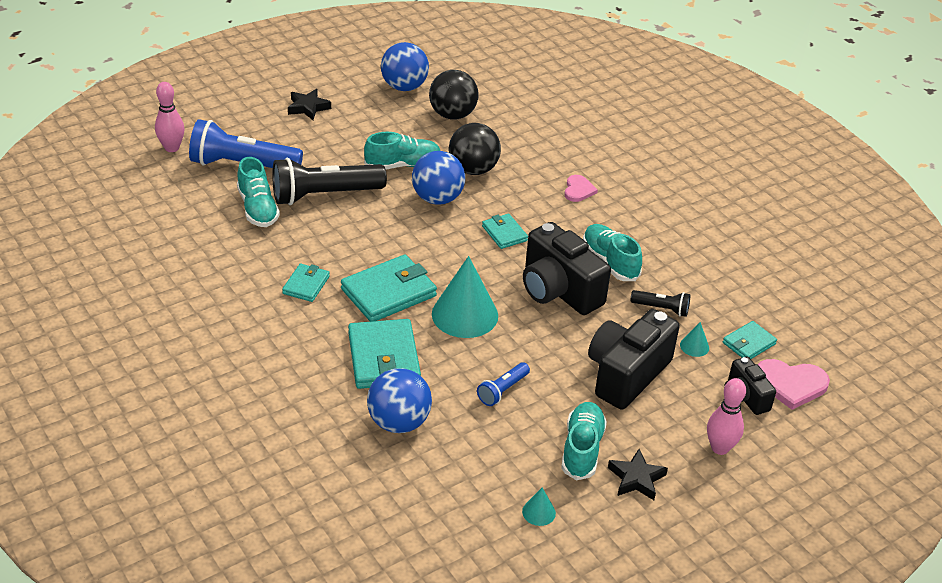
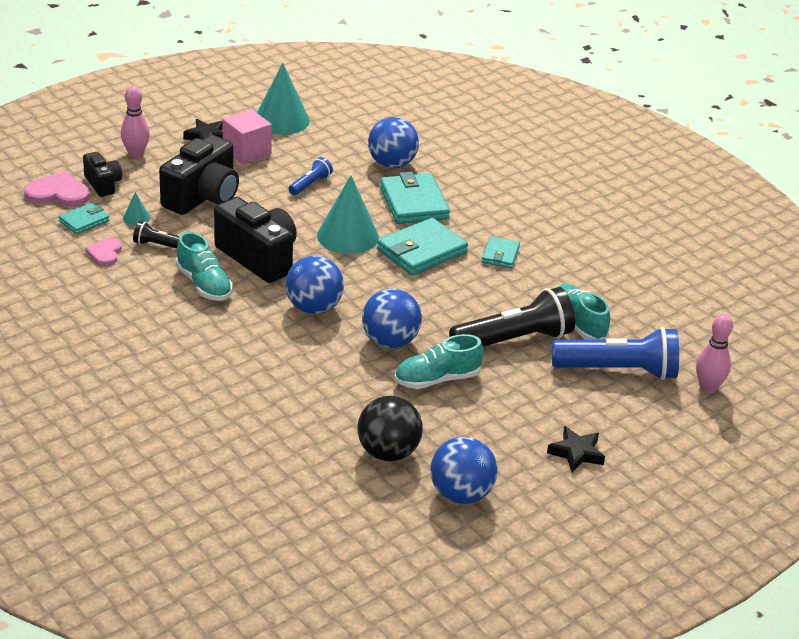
camera: 175 degrees right, 5 degrees down
black ball [449,123,501,175] -> none
turquoise wallet [482,214,528,249] -> blue ball [285,256,344,314]
turquoise cone [522,488,556,526] -> turquoise cone [257,63,310,135], size x2.31
turquoise shoe [561,402,607,480] -> pink cube [223,109,272,164]
pink heart [564,175,598,202] -> pink heart moved to [85,238,122,266]

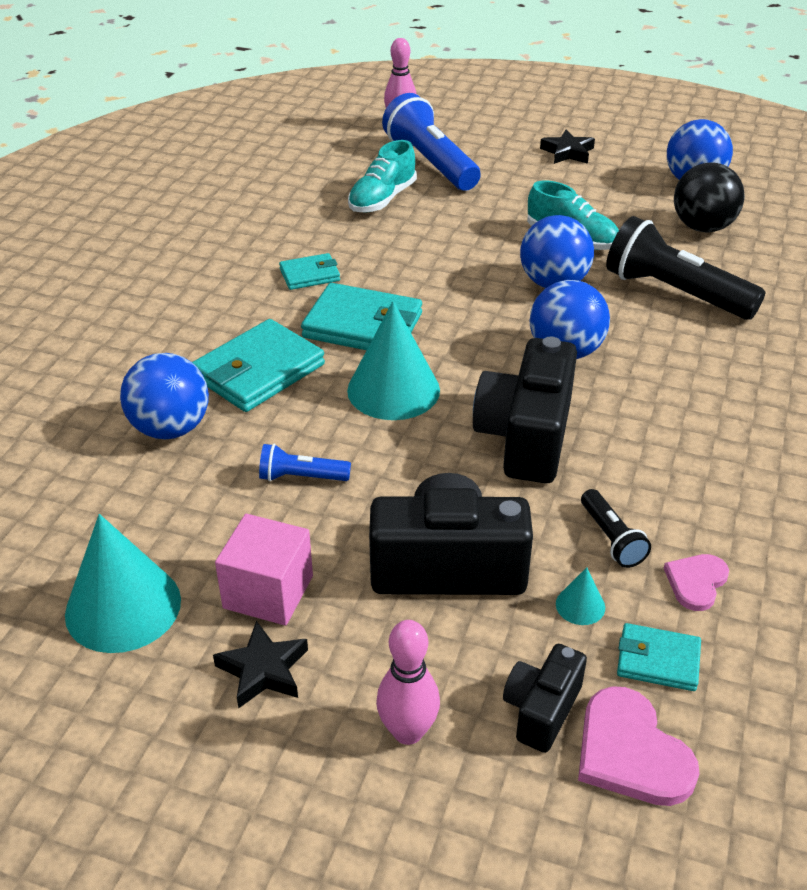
camera: 120 degrees left, 5 degrees up
pink heart [85,238,122,266] -> pink heart turned 150 degrees clockwise [664,554,729,611]
turquoise shoe [176,232,233,301] -> none
black flashlight [449,287,575,346] -> black flashlight moved to [606,216,765,320]

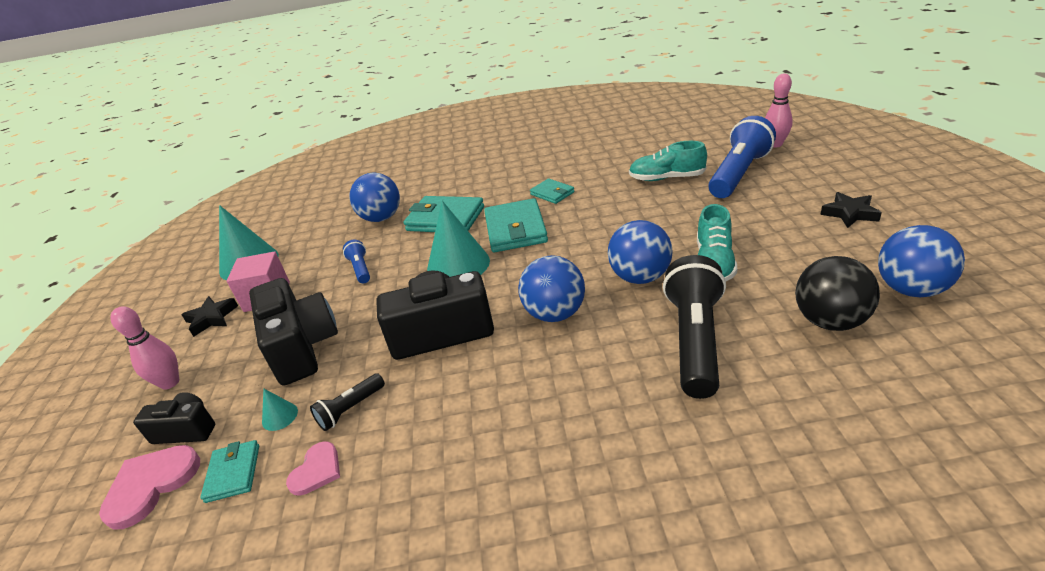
camera: 70 degrees right, 5 degrees down
pink heart [664,554,729,611] -> pink heart turned 105 degrees clockwise [286,441,340,496]

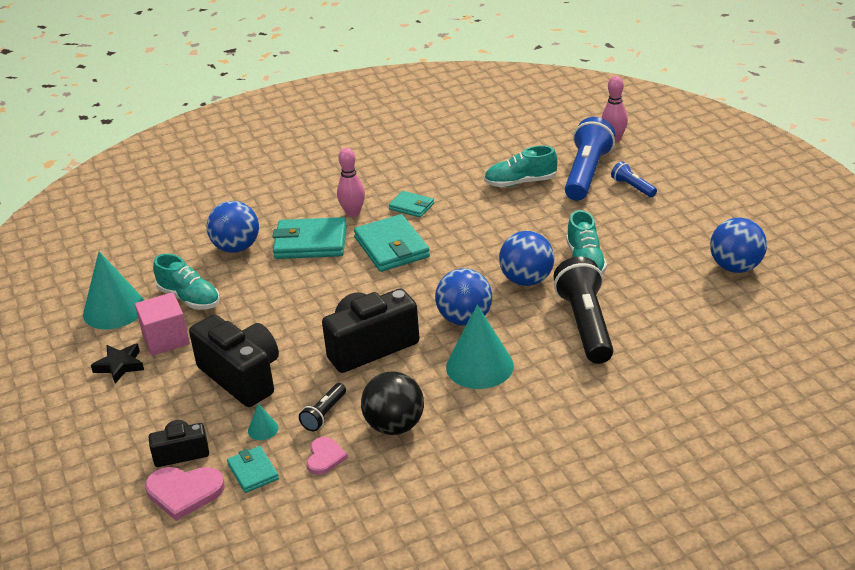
camera: 20 degrees left, 0 degrees up
pink heart [99,445,200,530] -> pink heart turned 105 degrees counterclockwise [145,467,225,521]
pink bowling pin [111,306,179,390] -> pink bowling pin moved to [337,148,365,217]
blue flashlight [343,240,370,283] -> blue flashlight moved to [611,161,657,197]
turquoise cone [427,201,490,277] -> turquoise cone moved to [446,305,514,389]
black ball [795,256,880,331] -> black ball moved to [361,371,424,435]
black star [820,192,882,228] -> none
none -> turquoise shoe [153,254,220,310]

